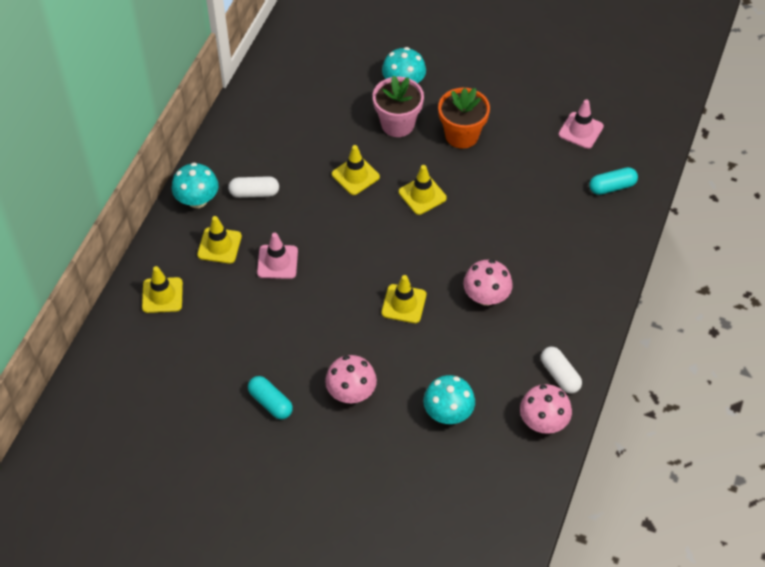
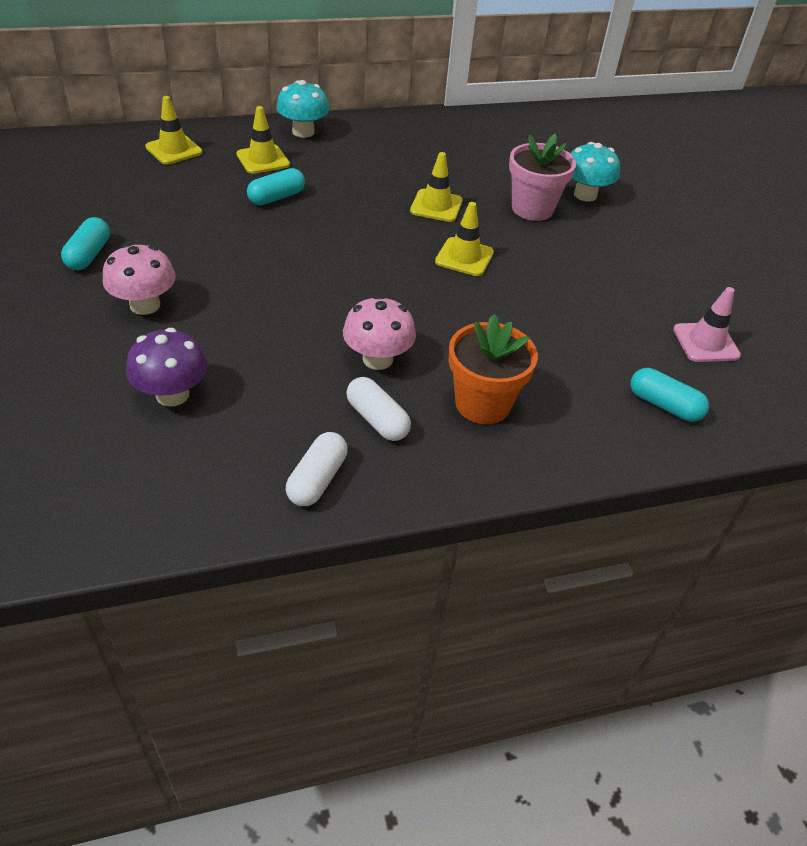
camera: 50 degrees right, 10 degrees down
white capsule [228,176,279,198] -> white capsule moved to [346,377,411,441]
pink traffic cone [257,233,298,279] -> turquoise capsule [247,168,305,205]
yellow traffic cone [382,275,426,323] -> none
turquoise mushroom [423,375,475,424] -> purple mushroom [126,328,207,407]
orange flower pot [438,88,490,149] -> orange flower pot moved to [449,314,538,424]
pink mushroom [520,384,572,434] -> none

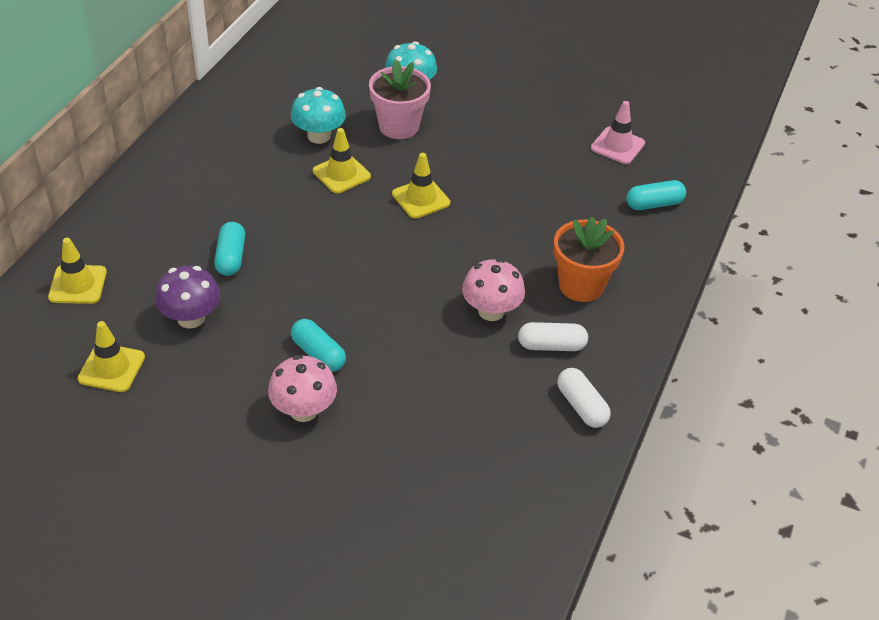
camera: 50 degrees left, 0 degrees up
turquoise capsule [61,217,110,270] -> turquoise capsule moved to [291,319,346,372]
purple mushroom [126,328,207,407] -> purple mushroom moved to [155,266,220,329]
yellow traffic cone [236,106,290,174] -> yellow traffic cone moved to [78,321,145,392]
turquoise mushroom [276,80,329,138] -> turquoise mushroom moved to [291,87,346,144]

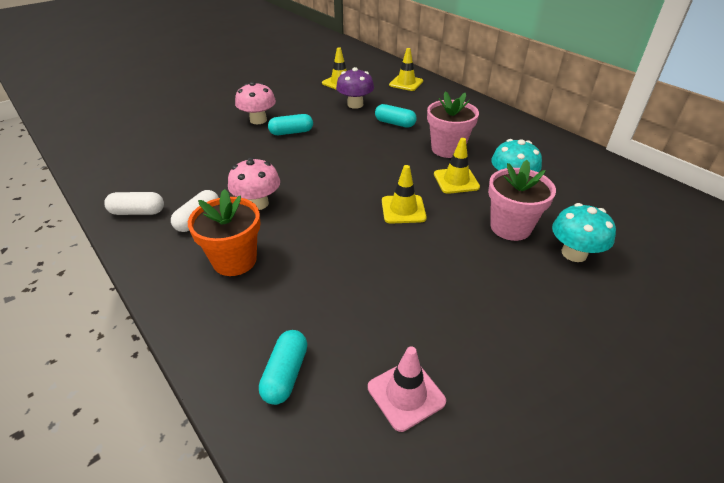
camera: 120 degrees right, 5 degrees down
none -> pink flower pot [427,91,479,158]

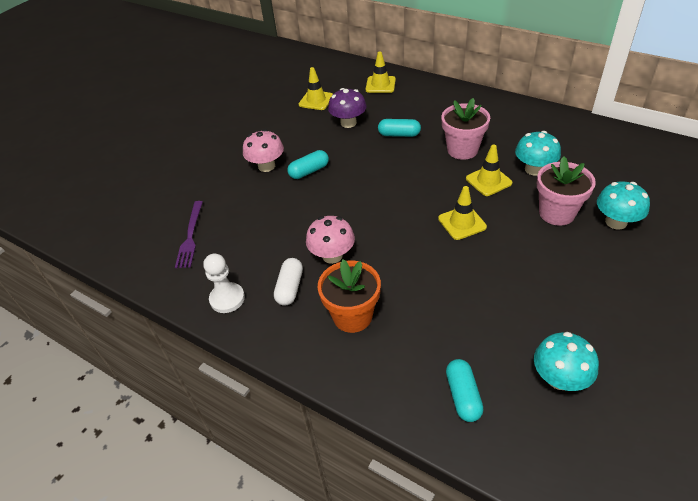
camera: 15 degrees left, 5 degrees up
white capsule [104,192,164,215] -> white pawn [203,253,245,313]
pink traffic cone [368,346,446,432] -> turquoise mushroom [534,332,599,391]
none -> purple fork [175,201,203,268]

